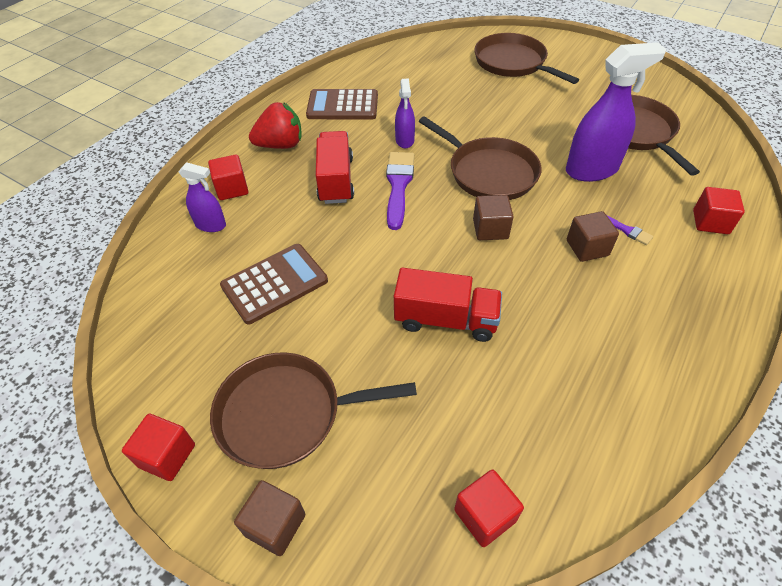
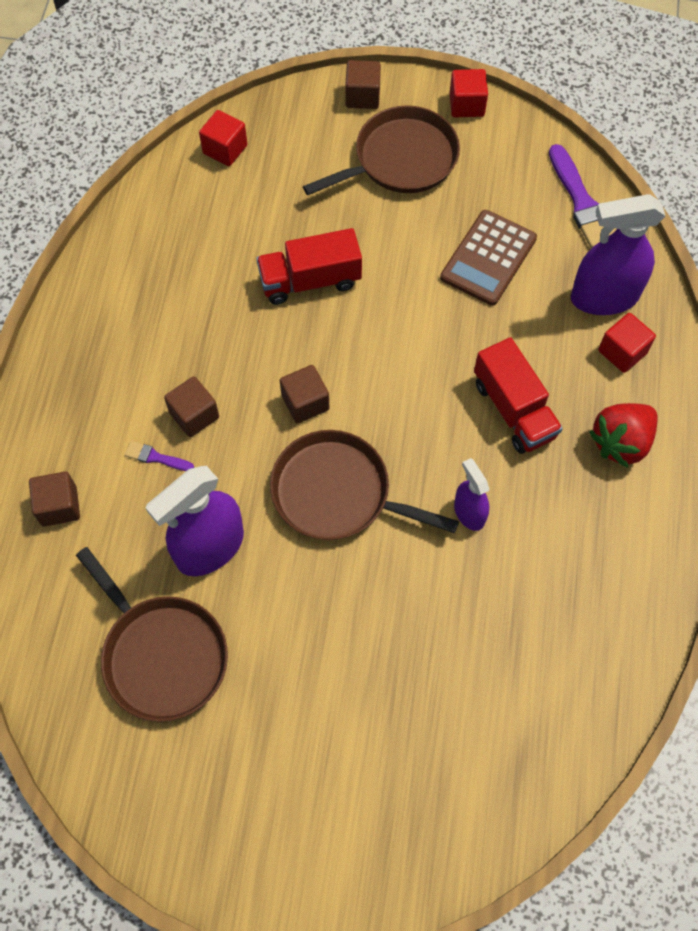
camera: 155 degrees right, 15 degrees up
purple spray bottle [178,162,226,232] -> purple spray bottle [571,194,665,315], size x1.84
brown calculator [306,89,378,119] -> none
purple brush [386,152,414,230] -> purple brush moved to [549,144,616,248]
brown pan [474,33,579,84] -> none
red cube [693,187,745,234] -> brown cube [29,472,80,527]

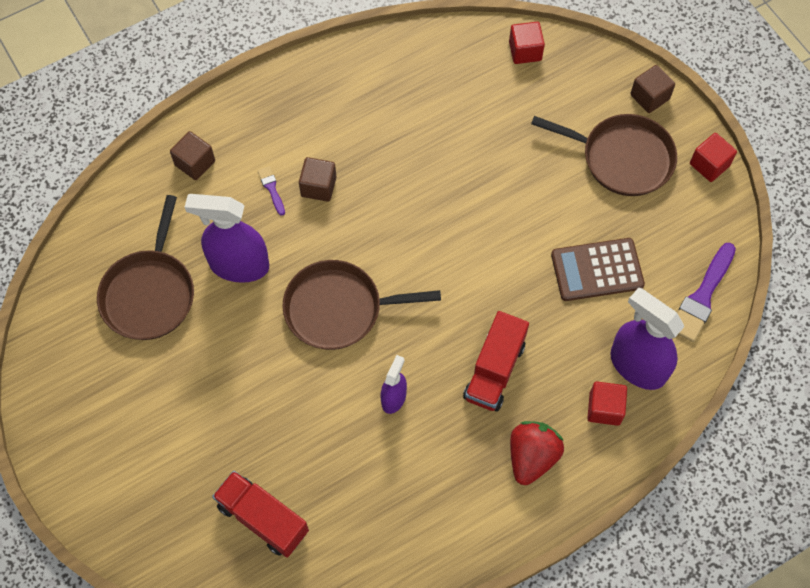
camera: 50 degrees right, 0 degrees up
red truck [256,228,362,305] -> red truck moved to [212,471,309,557]
brown pan [270,430,459,540] -> brown pan turned 75 degrees counterclockwise [282,260,441,350]
brown cube [280,365,329,424] -> none
red strawberry [589,403,658,468] -> red strawberry turned 105 degrees clockwise [510,421,564,485]

